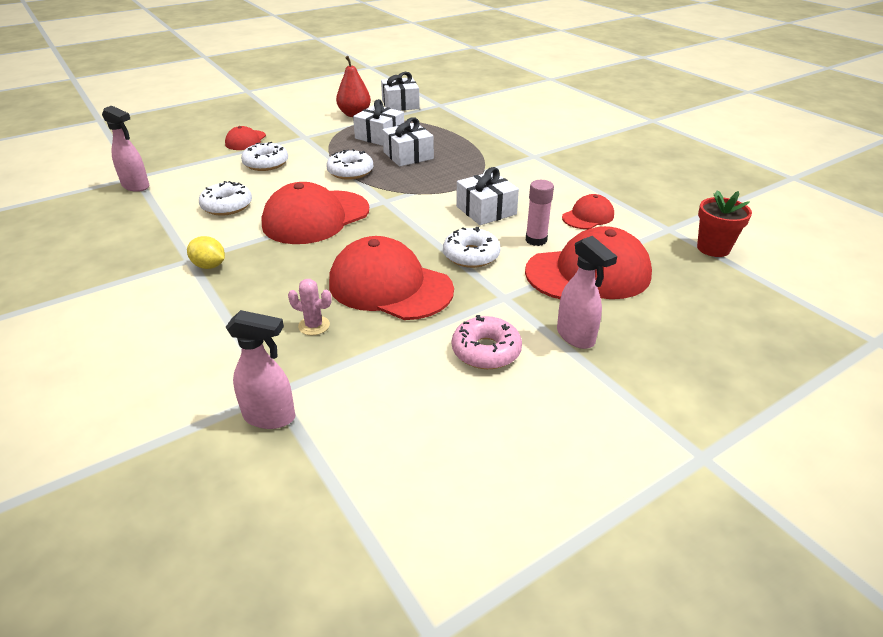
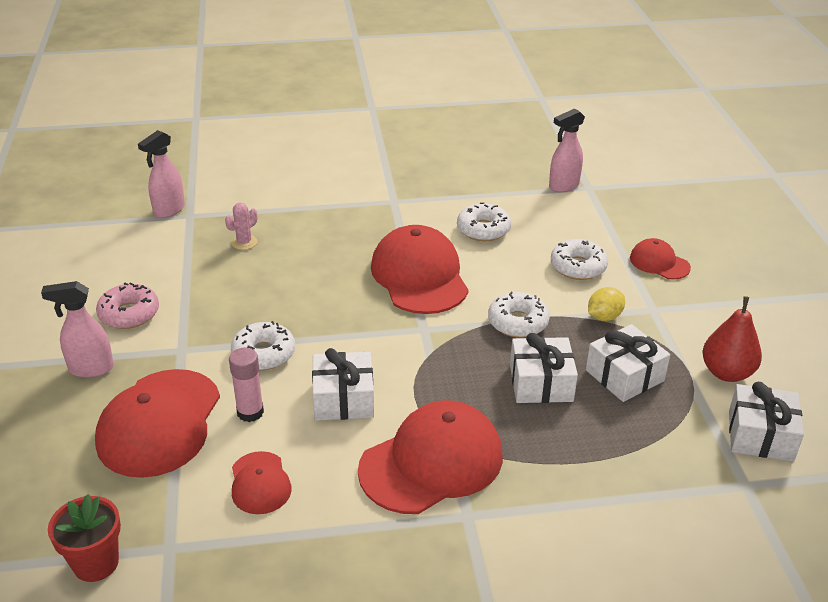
camera: 115 degrees right, 0 degrees up
yellow lemon [187,236,225,269] -> yellow lemon moved to [588,287,625,321]
red cap [329,236,454,320] -> red cap moved to [358,400,503,514]

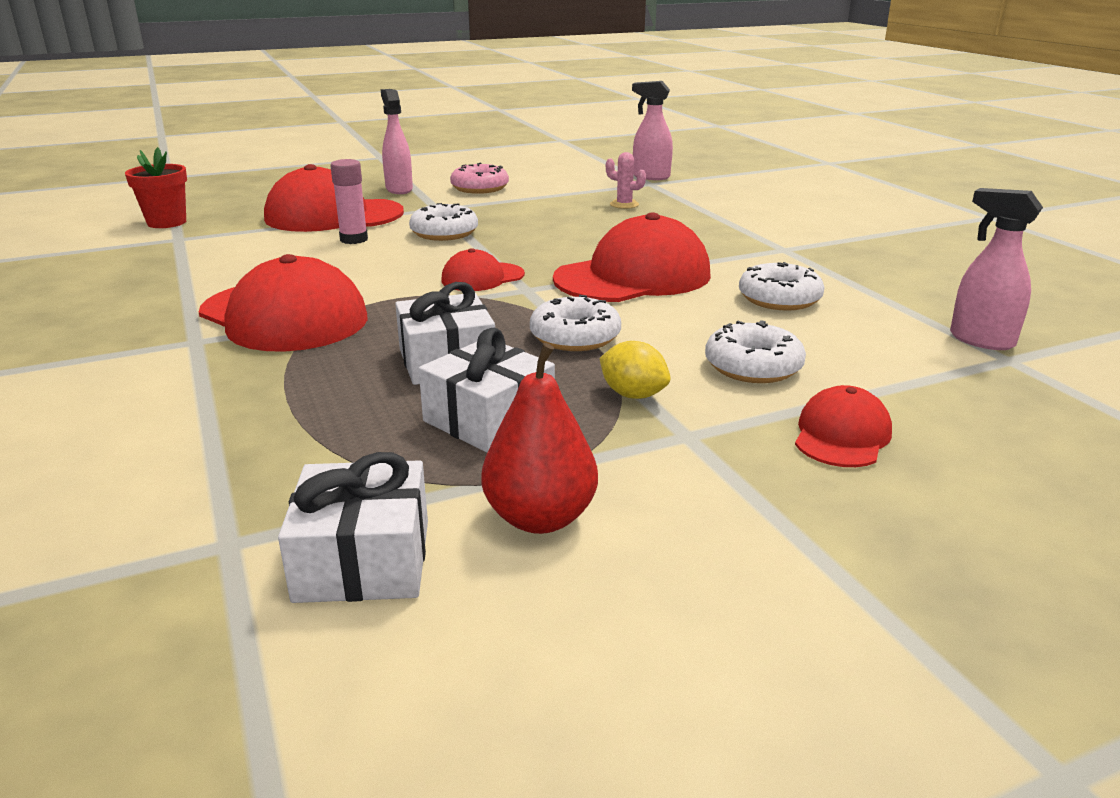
camera: 75 degrees right, 10 degrees down
red cap [232,451,292,514] -> red cap moved to [441,248,525,291]
white gift [312,348,374,421] -> none

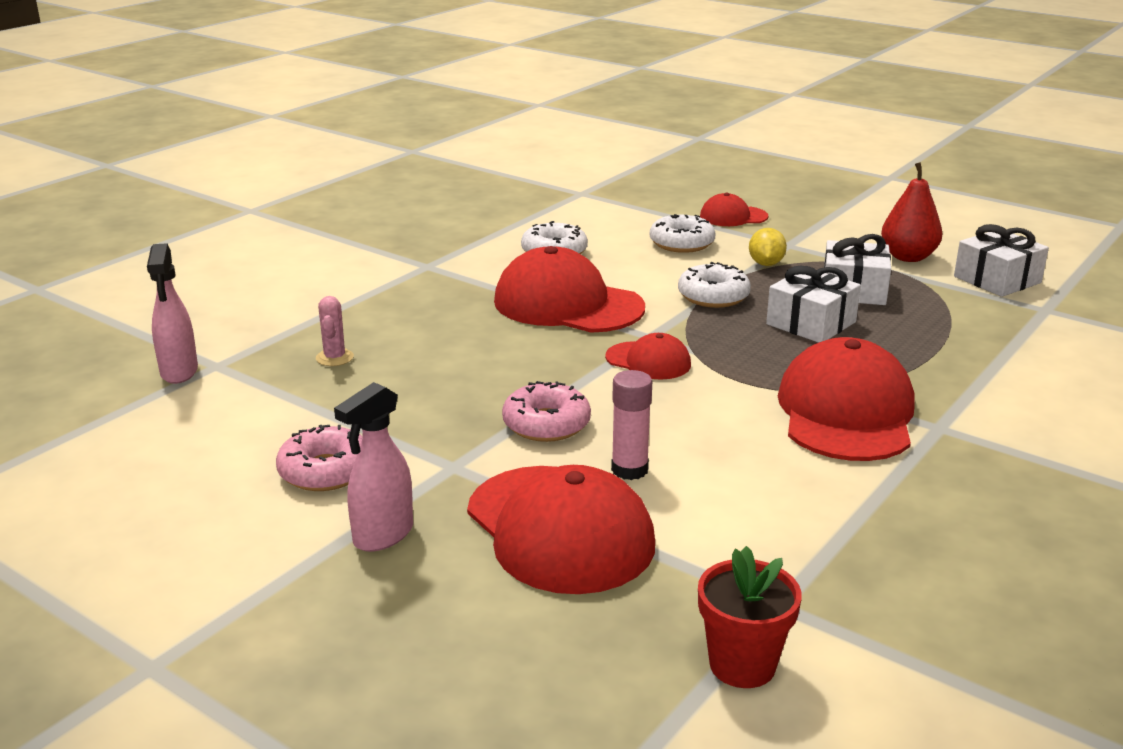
camera: 120 degrees left, 0 degrees up
white donut [409,203,478,241] -> pink donut [502,381,591,442]
pink spray bottle [950,188,1043,350] -> none

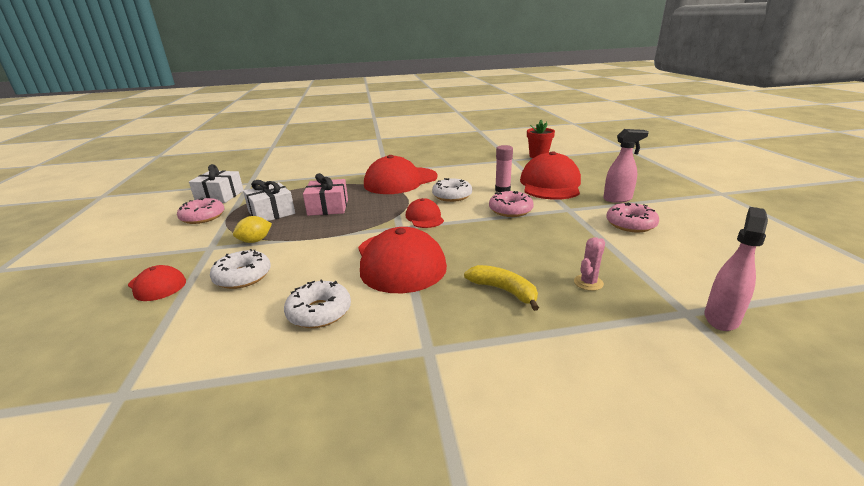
camera: 135 degrees left, 0 degrees up
white donut [678,262,751,308] -> white donut moved to [432,178,472,202]
white gift [766,266,861,343] -> pink gift [303,173,348,216]
red pear [881,162,943,262] -> pink donut [177,197,225,224]
none -> yellow banana [464,265,539,311]

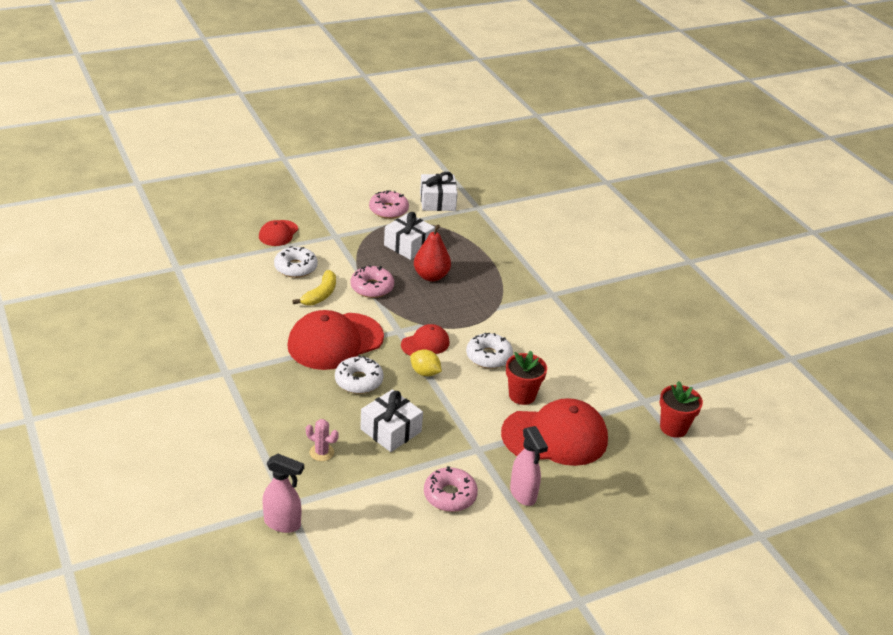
camera: 70 degrees right, 10 degrees up
yellow lemon [233,216,272,243] -> yellow lemon moved to [410,349,442,376]
white donut [284,279,351,328] -> white donut moved to [335,355,384,394]
pink gift [303,173,348,216] -> red pear [414,224,451,281]
red cap [364,155,437,194] -> none
yellow banana [464,265,539,311] -> yellow banana moved to [292,270,336,305]
pink donut [489,191,534,217] -> pink donut moved to [351,265,394,298]
pink glue stick [495,145,513,192] -> red flower pot [506,351,547,405]
none -> white gift [360,389,423,452]

